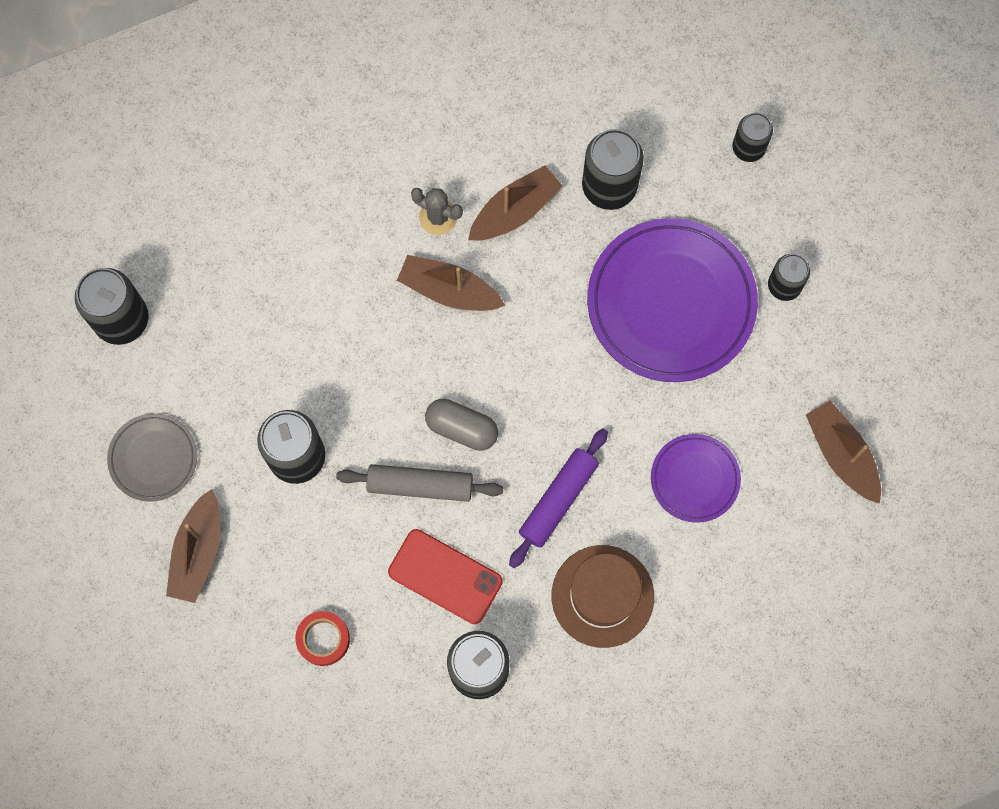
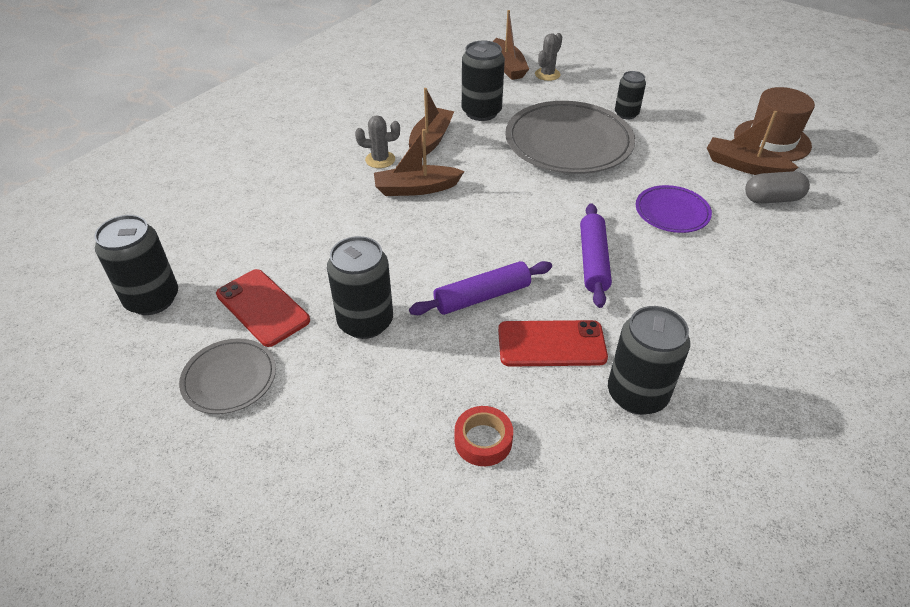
camera: 30 degrees left, 30 degrees down
brown boat [166,489,220,603] -> brown boat moved to [493,10,529,80]
grey rolling pin [336,464,503,502] -> purple rolling pin [409,261,552,315]
grey capsule [425,399,498,451] -> grey capsule moved to [745,171,810,204]
brown hat [551,545,654,648] -> brown hat moved to [734,87,815,162]
purple plate [587,218,758,382] -> grey plate [505,101,635,174]
black can [732,113,773,162] -> grey cactus [535,33,562,81]
none -> red phone [216,269,310,347]

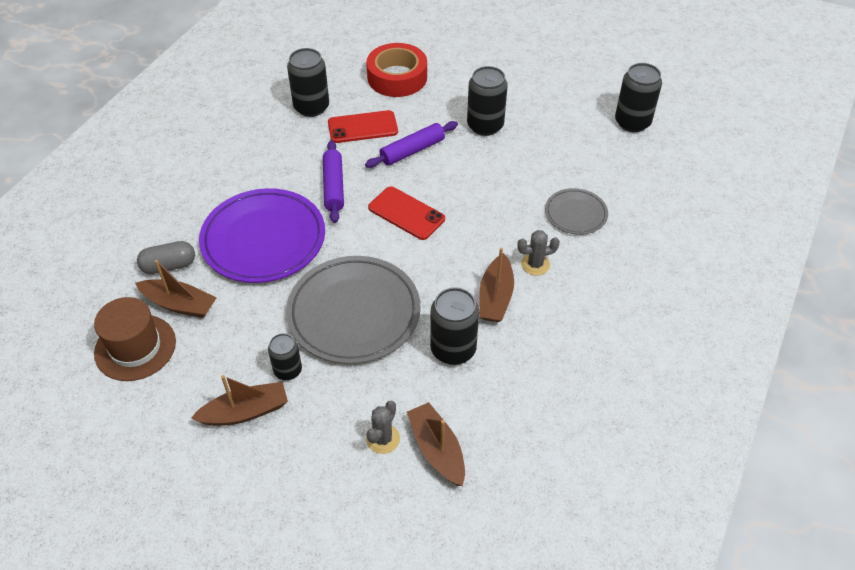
camera: 170 degrees right, 5 degrees up
grey plate [179,338,276,414] -> grey plate moved to [545,188,608,235]
red phone [216,269,310,347] -> red phone moved to [368,186,445,240]
brown boat [374,129,465,196] -> brown boat moved to [191,375,288,426]
red tape [455,406,513,466] -> red tape [366,43,427,97], size x1.92
purple plate [636,185,712,233] -> purple plate [199,188,325,283], size x1.93

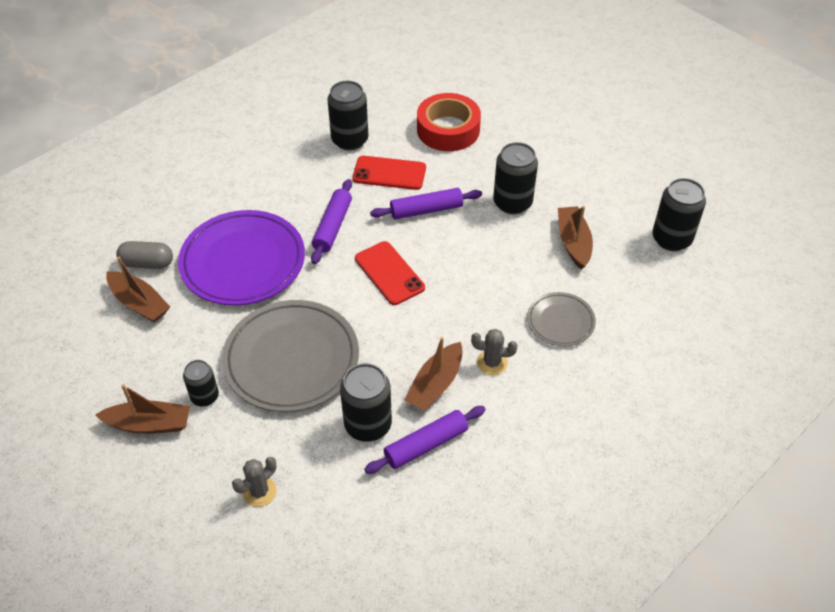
camera: 20 degrees right, 0 degrees up
brown hat [94,297,176,381] -> none
brown boat [407,402,465,486] -> brown boat moved to [558,206,593,270]
none -> purple rolling pin [364,406,486,474]

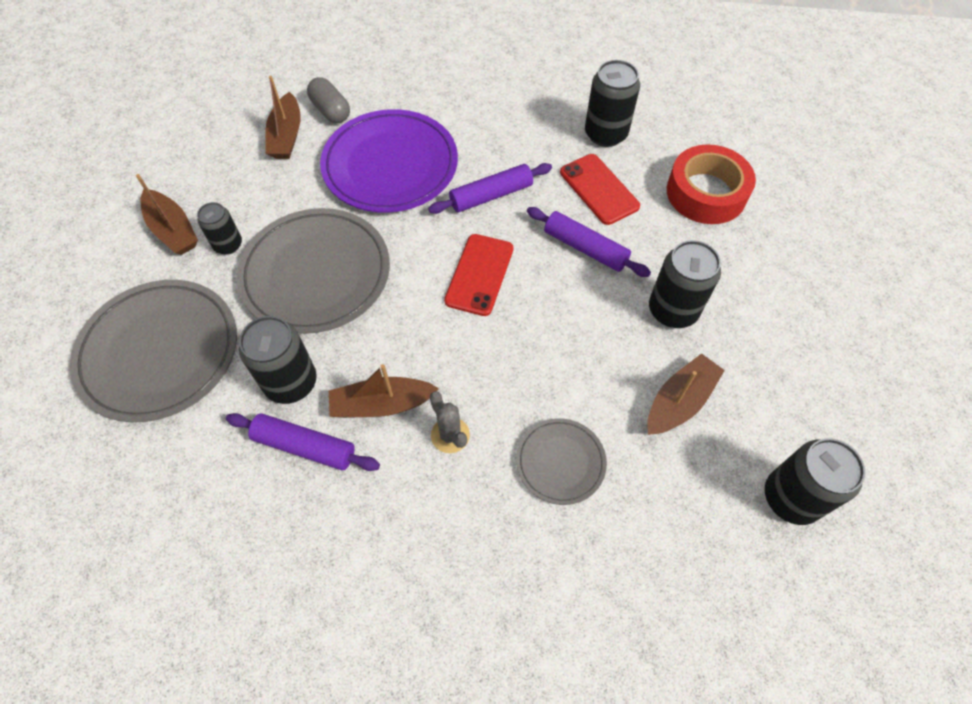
camera: 50 degrees right, 10 degrees up
grey cactus [232,457,277,507] -> grey plate [70,280,237,422]

